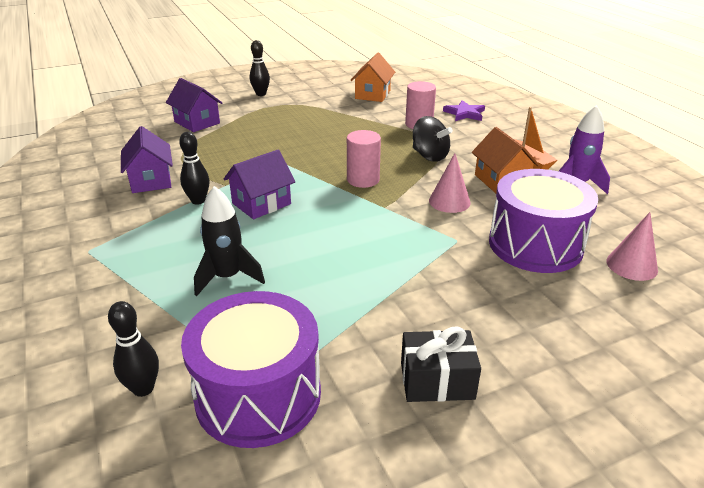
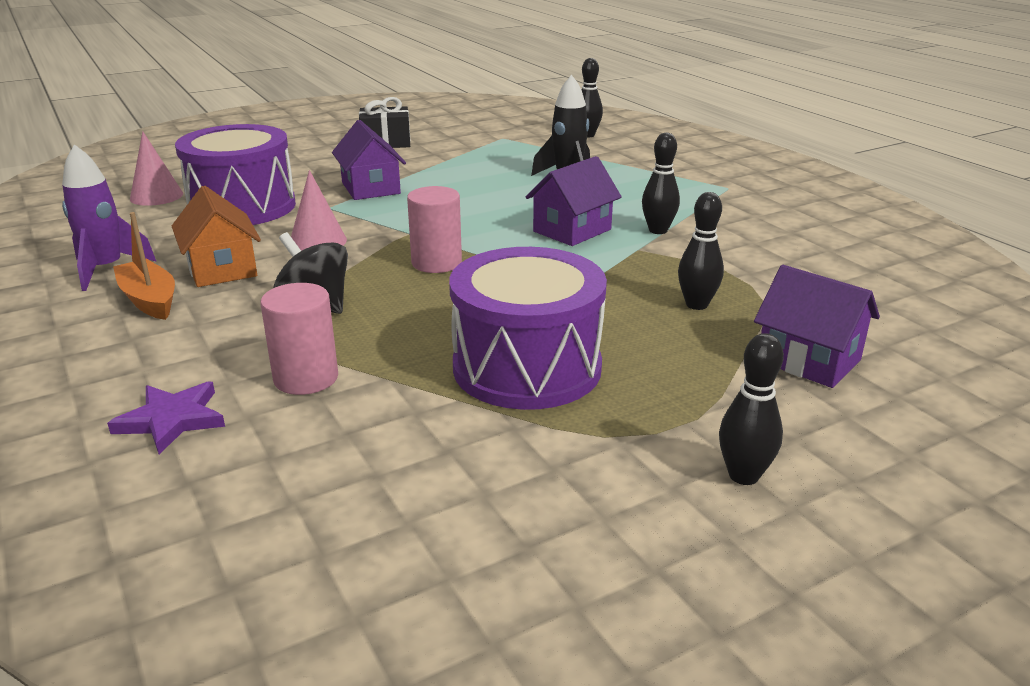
camera: 175 degrees right, 5 degrees down
purple house [121,126,173,193] -> purple house moved to [332,120,406,200]
purple drum [181,291,321,448] -> purple drum moved to [449,247,607,410]
orange house [350,53,395,102] -> none
none -> black bowling pin [678,192,724,310]

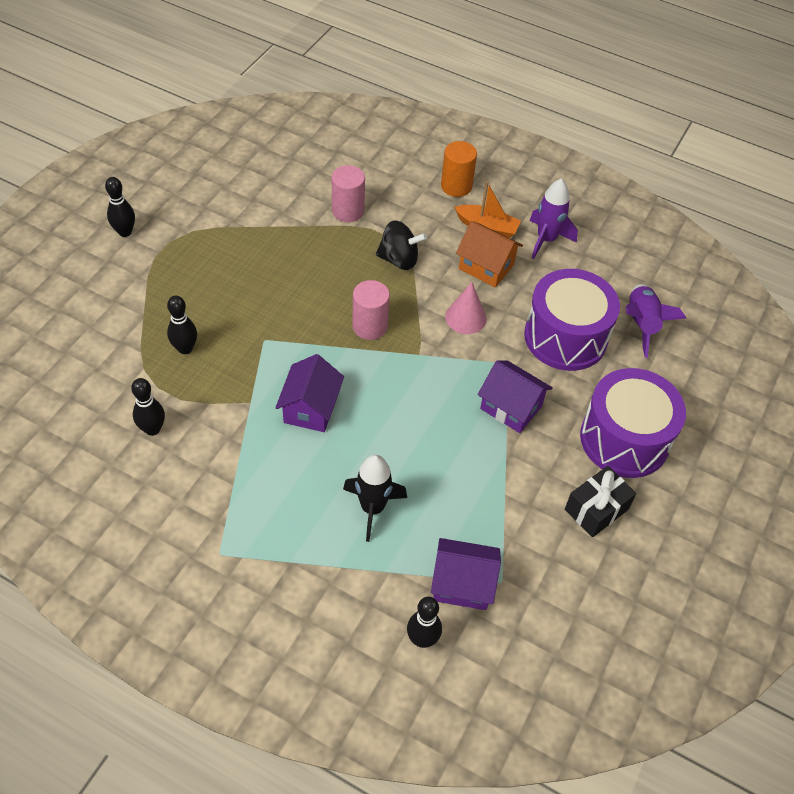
camera: 145 degrees right, 25 degrees up
purple star [107,381,225,454] -> none
pink cone [130,131,183,206] -> purple rocket [626,284,686,358]
purple drum [449,247,607,410] -> purple drum moved to [580,368,686,478]
black bowling pin [642,133,680,234] -> black bowling pin moved to [131,378,165,436]
purple house [754,265,880,388] -> purple house moved to [431,538,501,610]
none -> orange cylinder [441,141,477,197]

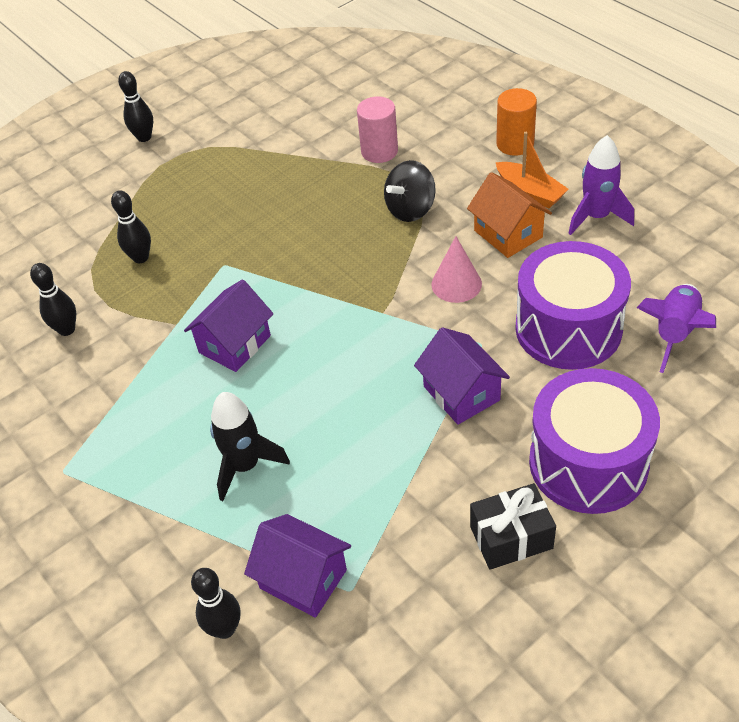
camera: 30 degrees right, 5 degrees down
pink cylinder [352,280,390,340] -> none
black spinning top [376,220,427,270] -> black spinning top turned 105 degrees clockwise [384,160,436,222]

